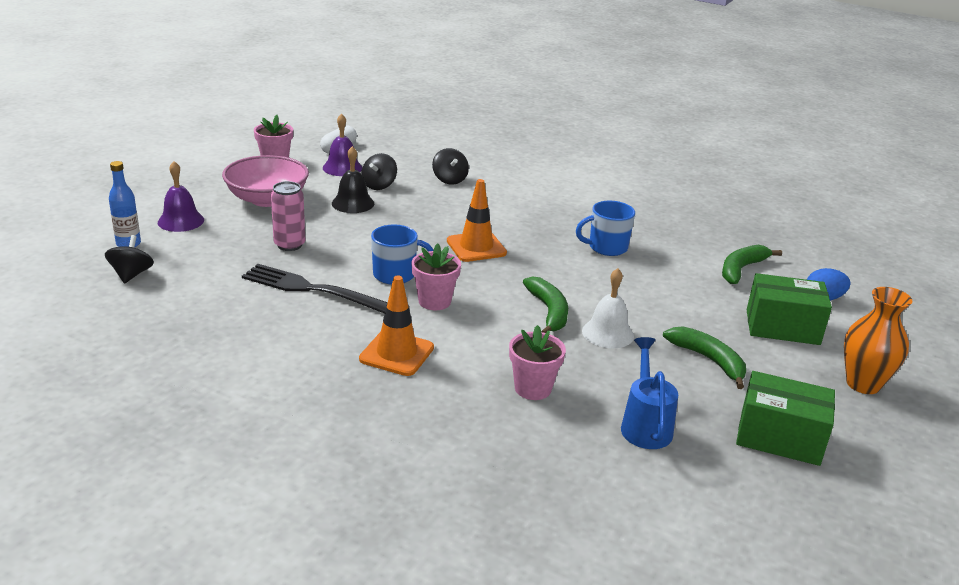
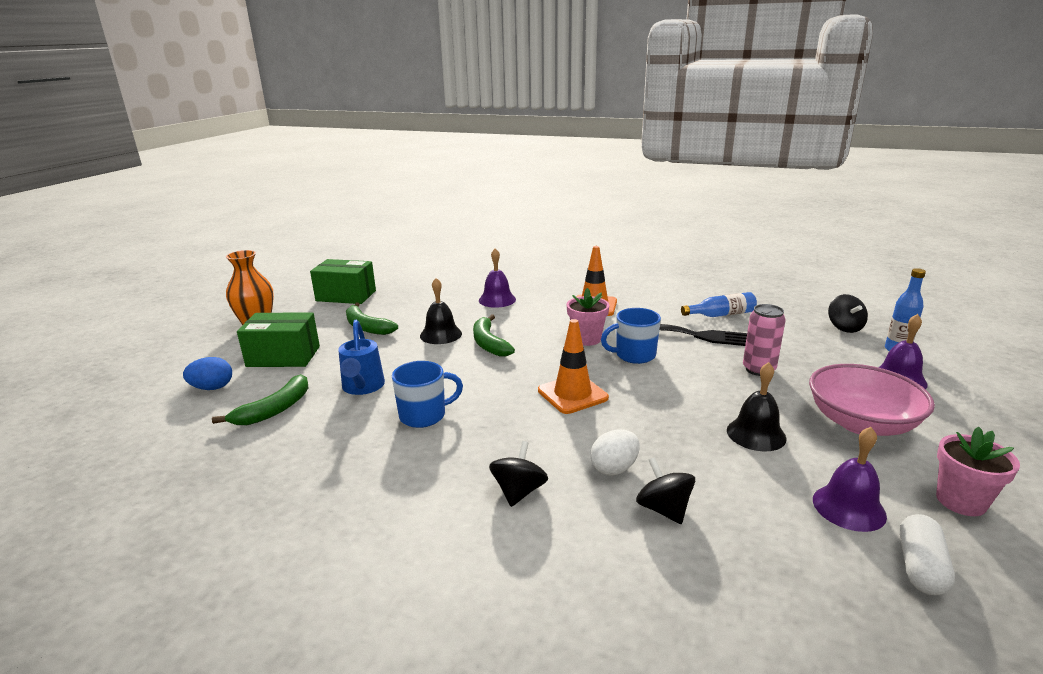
camera: 175 degrees right, 5 degrees down
black spinning top [361,153,397,190] -> black spinning top moved to [489,441,548,507]
pink flower pot [509,325,566,400] -> purple bell [479,248,516,308]
white bell [582,268,634,348] -> black bell [420,278,462,344]
blue watering can [621,337,678,449] -> blue watering can moved to [338,320,385,395]
none -> white egg [590,429,640,475]
none -> blue bottle [681,292,757,317]

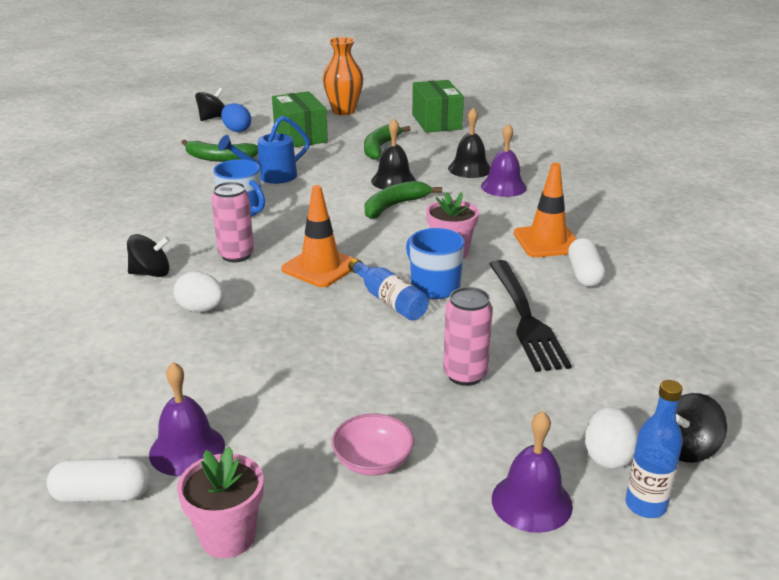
camera: 65 degrees right, 5 degrees up
black spinning top [636,457,695,524] -> black spinning top moved to [195,88,225,121]
blue bottle [681,292,757,317] -> blue bottle moved to [348,258,429,320]
black bell [727,362,787,452] -> black bell moved to [448,108,491,178]
pink bowl [809,364,935,436] -> pink bowl [332,413,414,476], size x0.55
none -> pink can [211,182,254,262]
none -> white capsule [568,238,605,287]
none -> white egg [585,407,638,469]

